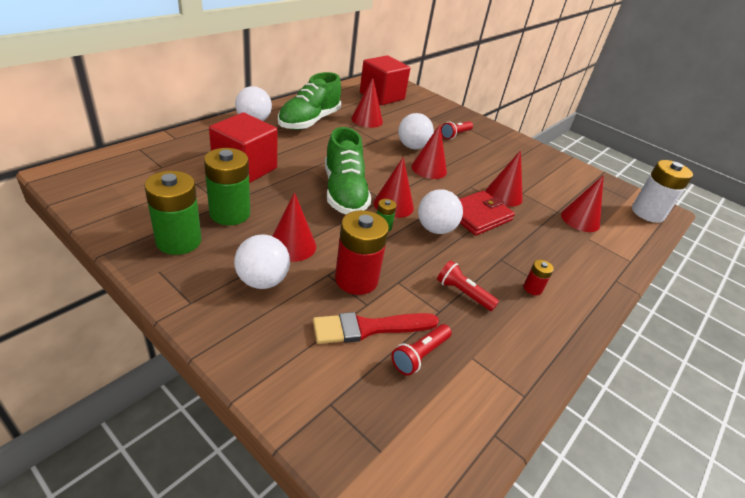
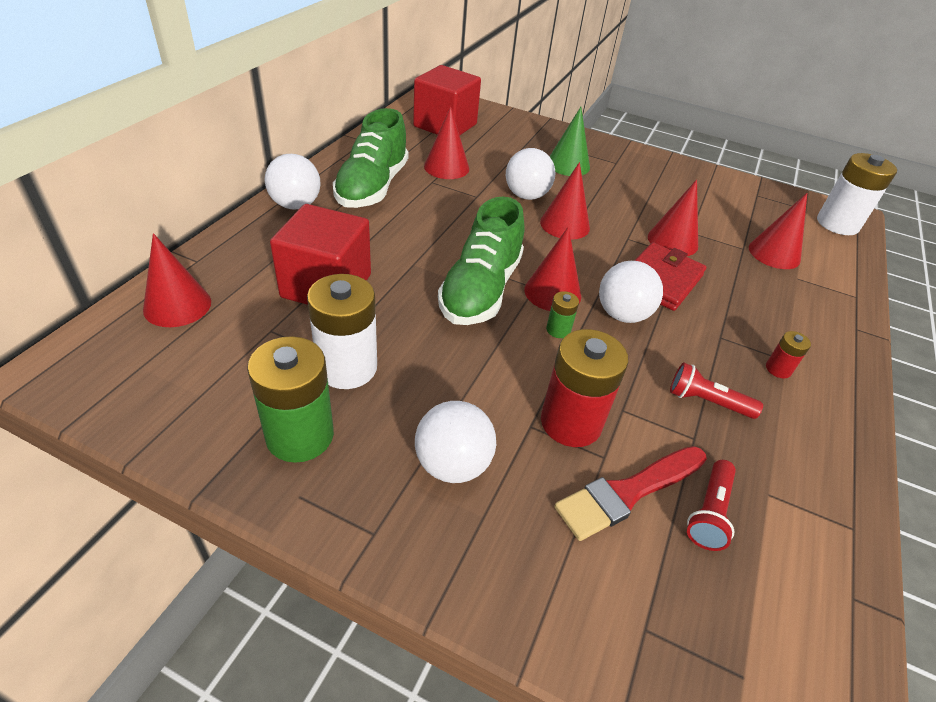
camera: 15 degrees left, 5 degrees up
green battery [204,148,250,225] -> white battery [307,274,377,389]
red cone [272,192,316,262] -> red cone moved to [143,233,211,327]
green shoe [325,127,371,214] -> green shoe turned 45 degrees clockwise [438,197,525,325]
red flashlight [441,121,473,139] -> green cone [549,107,590,176]

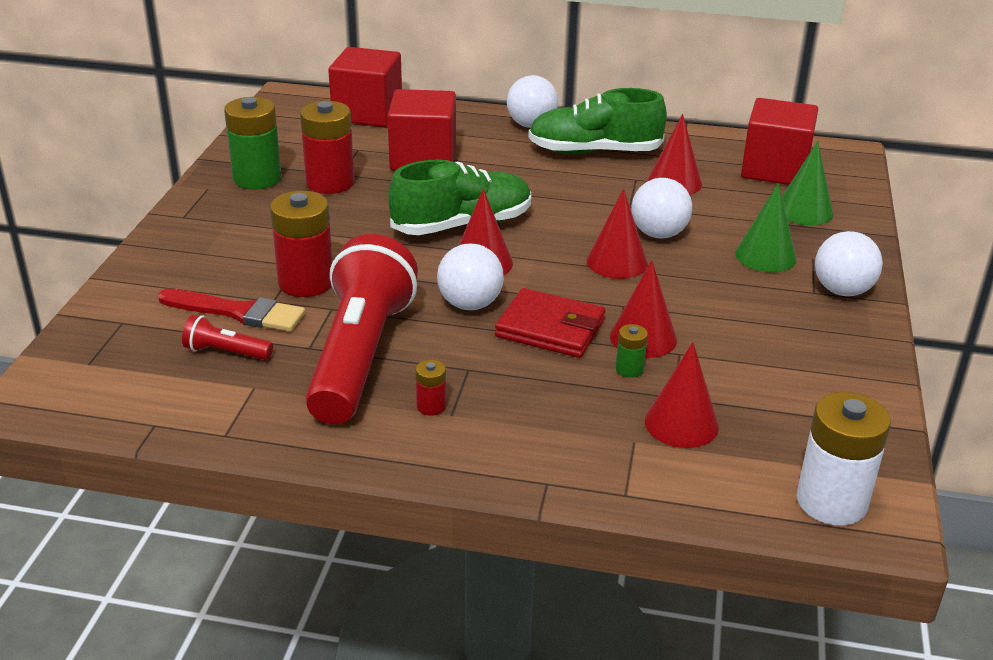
camera: 80 degrees right, 10 degrees down
red cone [143,233,211,327] -> red cube [328,47,402,127]
white battery [307,274,377,389] -> red battery [300,101,355,194]
white ball [415,401,496,483] -> white ball moved to [815,231,883,296]
green shoe [438,197,525,325] -> green shoe turned 150 degrees clockwise [388,159,531,235]
green battery [546,291,579,338] -> green battery moved to [616,324,648,378]
red brush [554,446,707,541] -> red brush turned 150 degrees clockwise [158,289,306,332]
red flashlight [670,362,763,419] -> red flashlight [305,234,418,424], size x2.48
none -> green cone [782,141,833,225]

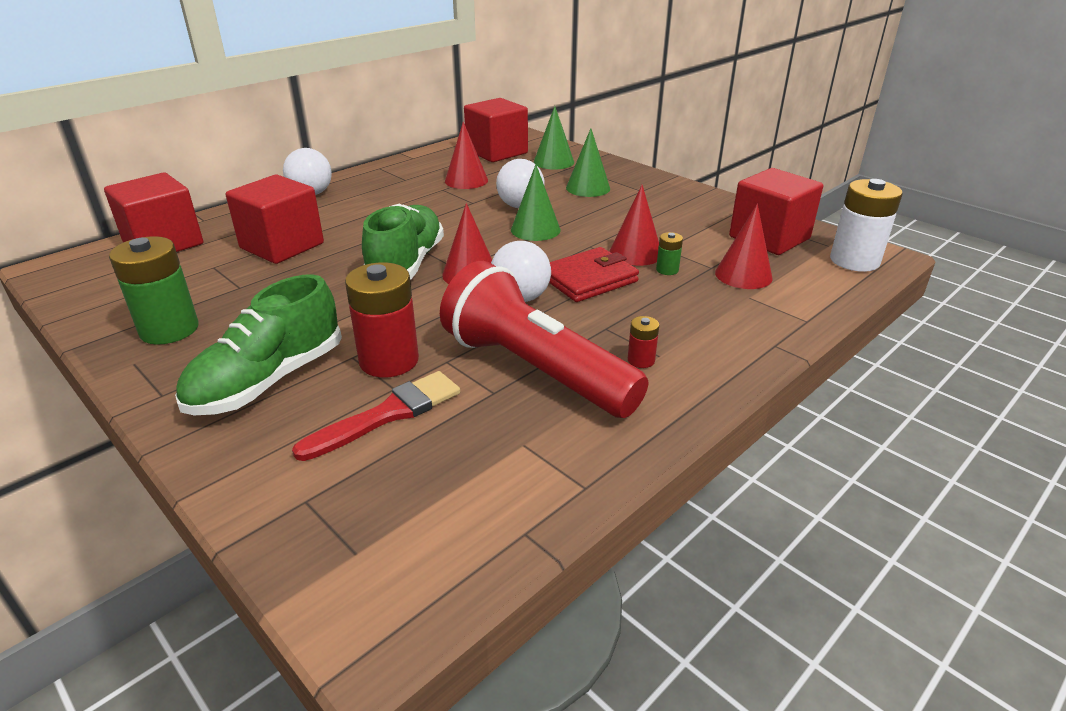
camera: 55 degrees left, 0 degrees up
red flashlight [182,315,273,360] -> none
red battery [300,101,355,194] -> none
green shoe [528,88,667,154] -> green shoe moved to [175,274,342,415]
red cone [587,188,648,279] -> green cone [511,164,561,241]
white ball [815,231,883,296] -> none
none -> red cube [729,168,823,255]

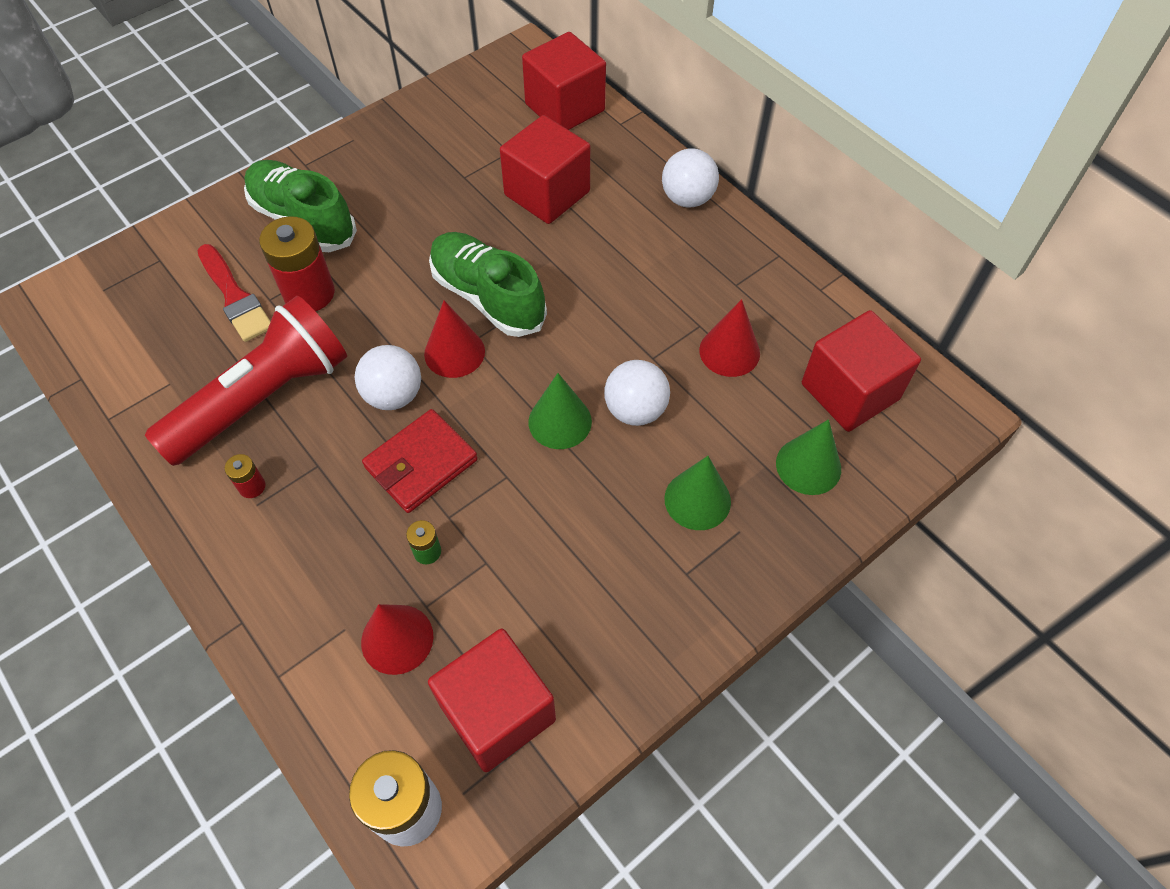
camera: 95 degrees right, 25 degrees up
green battery [109,236,199,345] -> none
green shoe [362,204,444,280] -> green shoe turned 150 degrees counterclockwise [429,232,547,337]
red wallet [549,247,639,302] -> red wallet turned 75 degrees clockwise [362,409,478,513]
red cone [609,185,659,266] -> none

